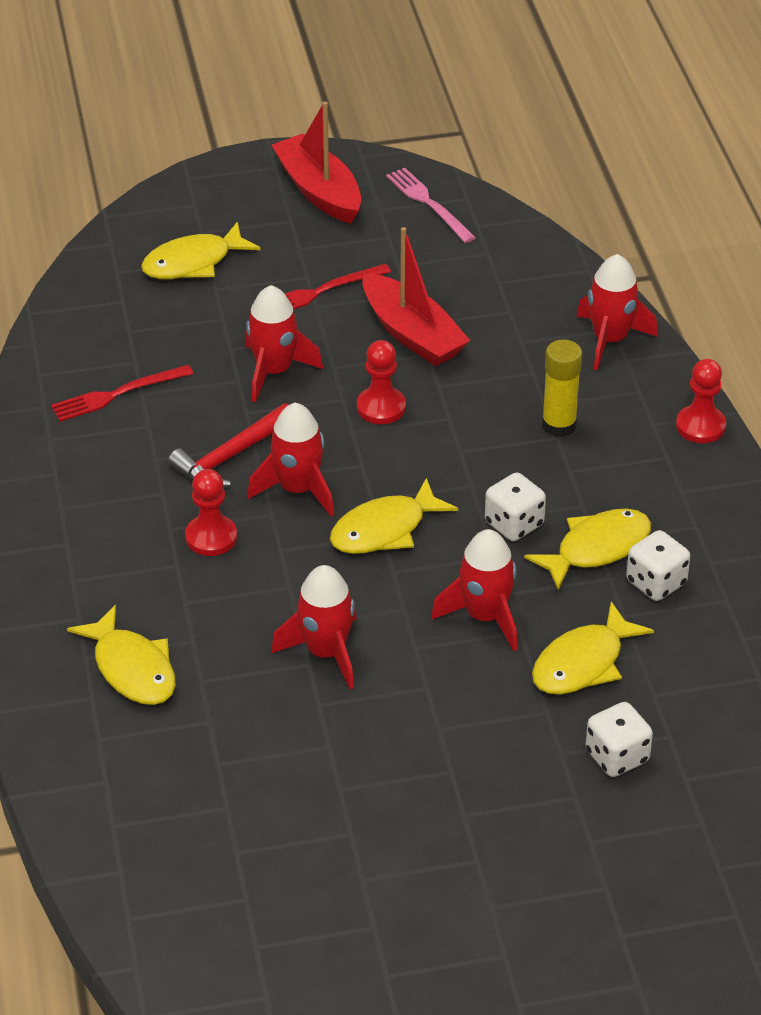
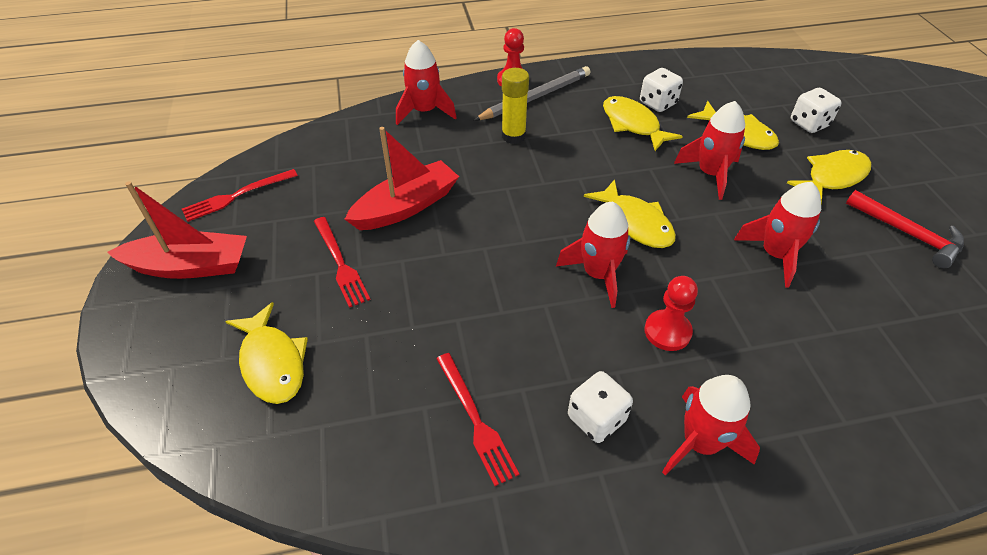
camera: 90 degrees left, 5 degrees up
yellow fish [67,605,176,705] -> yellow fish moved to [787,150,871,204]
red hammer [168,403,288,487] -> red hammer moved to [846,190,964,268]
red rocket [245,285,323,402] -> red rocket moved to [662,375,760,476]
red boat [271,102,361,224] -> red boat turned 150 degrees counterclockwise [107,181,247,279]
red pawn [357,340,406,424] -> none
pink fork [386,168,476,243] -> red fork [182,169,298,222]
white dice [485,472,546,541] -> white dice moved to [568,371,633,443]
none -> grey pencil [474,66,590,121]

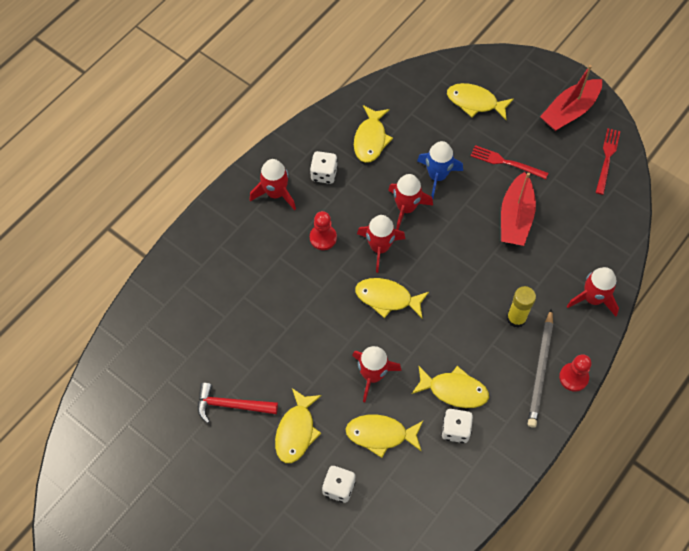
camera: 140 degrees right, 15 degrees up
red fork [436,353,519,486] -> yellow fish [354,105,393,163]
red rocket [734,182,821,288] -> red rocket moved to [388,174,433,230]
none -> blue rocket [417,141,463,199]

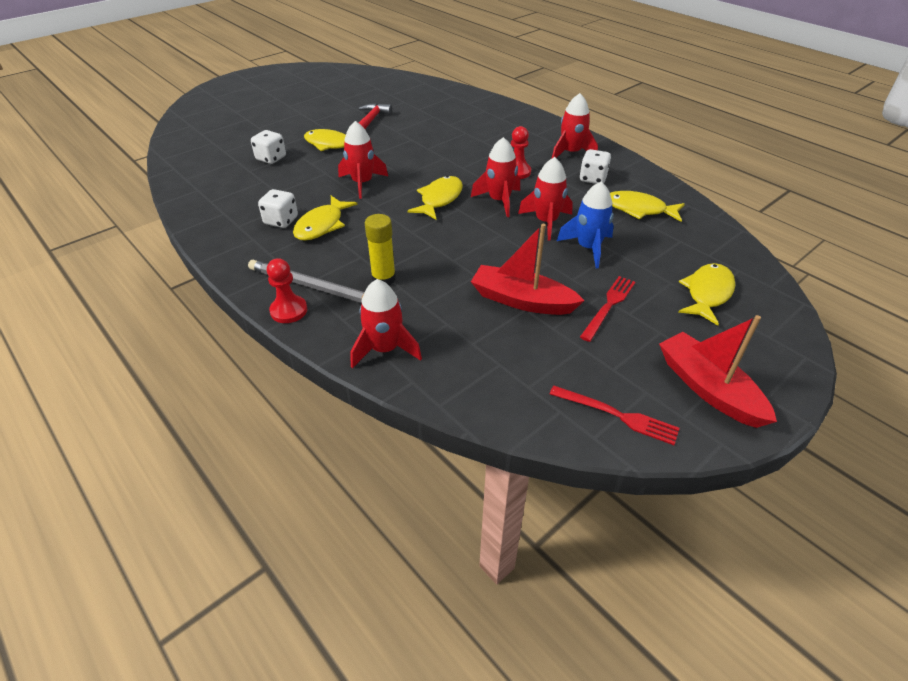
camera: 100 degrees right, 20 degrees down
yellow fish [346,415,423,458] -> none

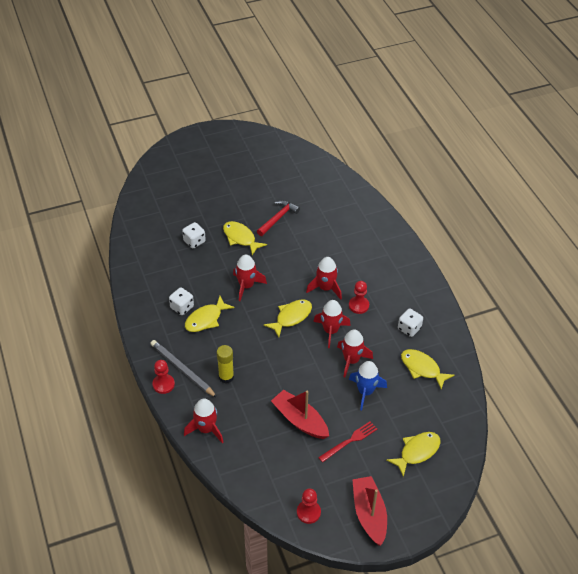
camera: 20 degrees right, 5 degrees up
red fork [550,385,679,445] -> red pawn [297,488,321,524]
red rocket [552,93,598,158] -> red rocket moved to [306,257,342,300]

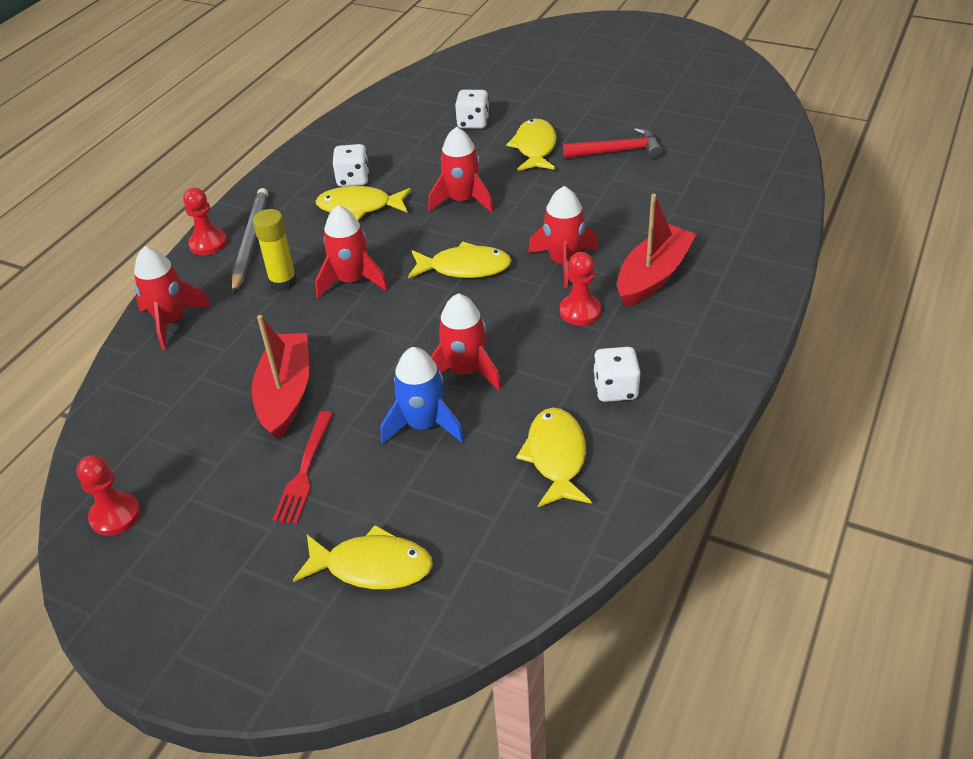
camera: 50 degrees right, 5 degrees down
red rocket [313,300,351,348] -> red rocket moved to [315,205,388,298]
red fork [318,421,377,463] -> red fork turned 90 degrees clockwise [273,411,333,524]
red boat [352,476,387,546] -> red boat moved to [617,194,697,307]

